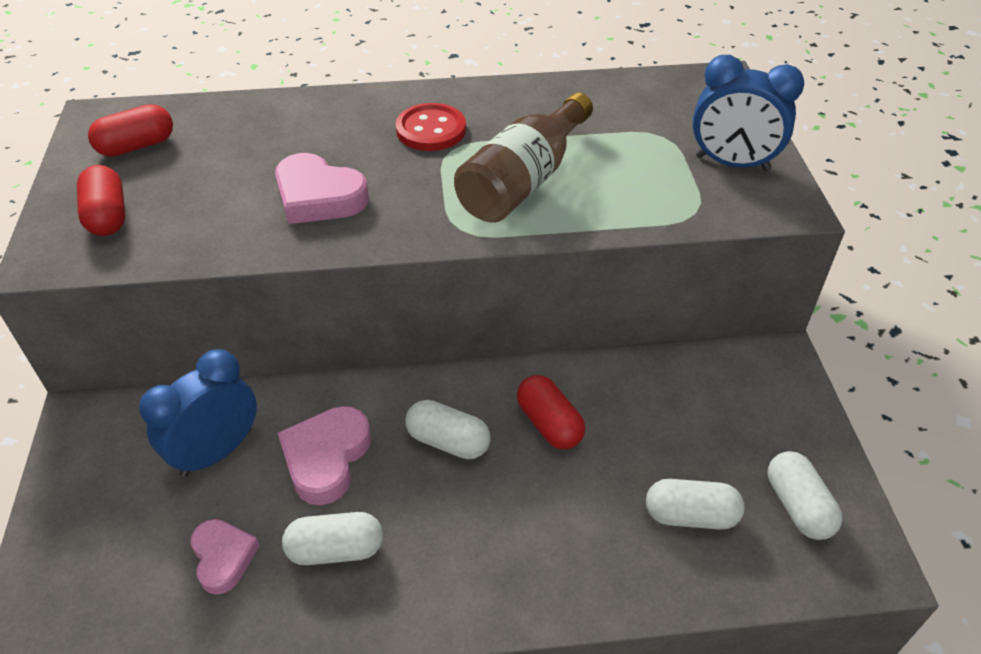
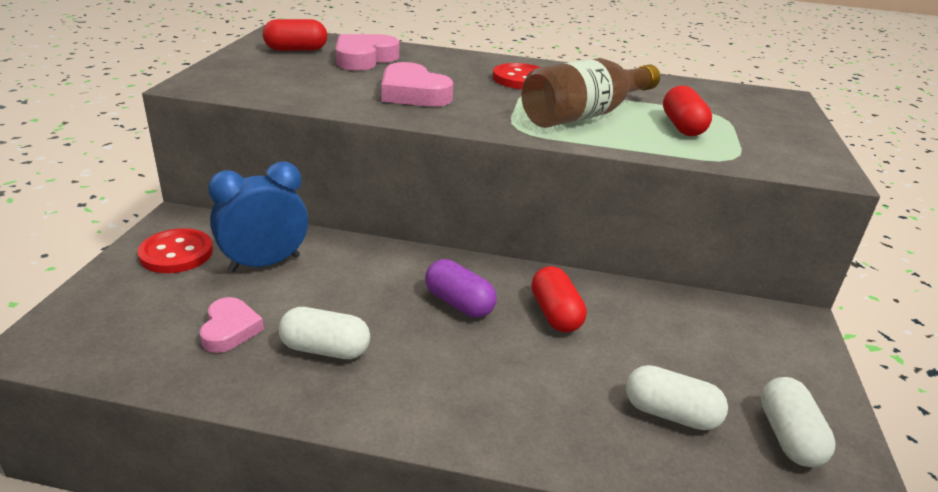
camera: 15 degrees right, 15 degrees down
red capsule [77,165,125,236] -> red capsule moved to [663,85,712,136]
pink heart [278,406,371,505] -> pink heart moved to [336,34,399,71]
white capsule [405,400,491,459] -> purple capsule [425,259,497,318]
blue clock [692,55,804,171] -> none
none -> red button [137,228,213,273]

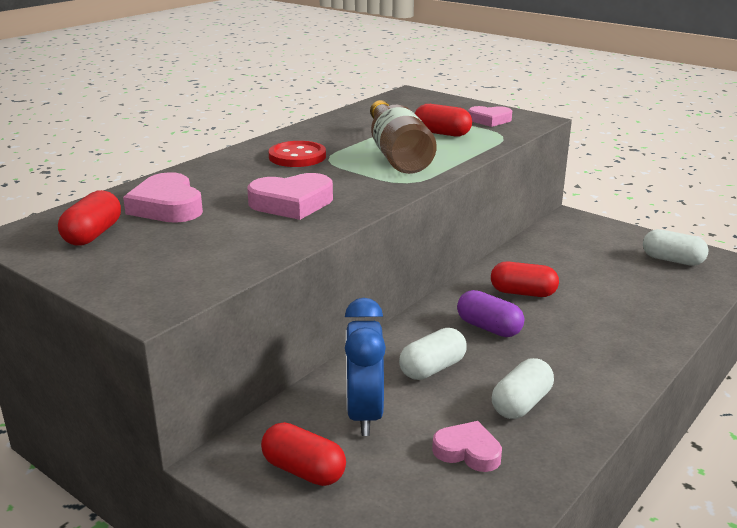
camera: 60 degrees left, 5 degrees down
red button [137,228,213,273] -> red capsule [261,422,346,486]
purple capsule [425,259,497,318] -> purple capsule turned 60 degrees clockwise [457,290,524,337]
white capsule [626,365,728,430] -> white capsule moved to [399,328,467,380]
none -> pink heart [468,106,512,127]

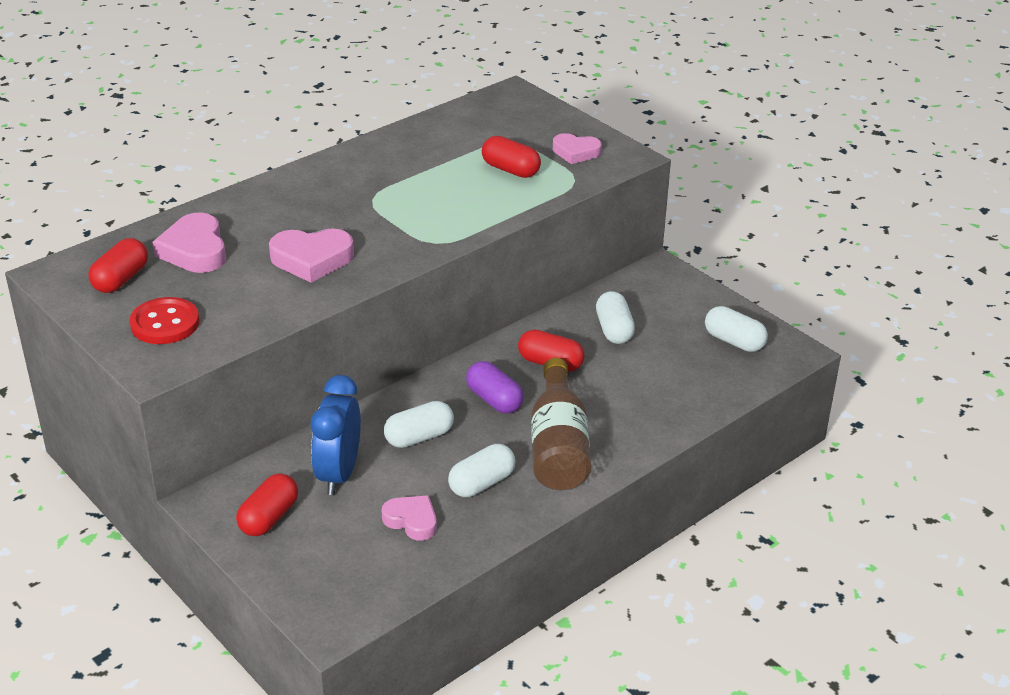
camera: 10 degrees right, 10 degrees up
red capsule [261,422,346,486] -> red capsule turned 75 degrees clockwise [236,473,298,536]
red button [269,141,326,167] -> red button moved to [129,297,200,344]
brown bottle [370,100,437,174] -> brown bottle moved to [531,358,591,490]
none -> white capsule [596,291,635,344]

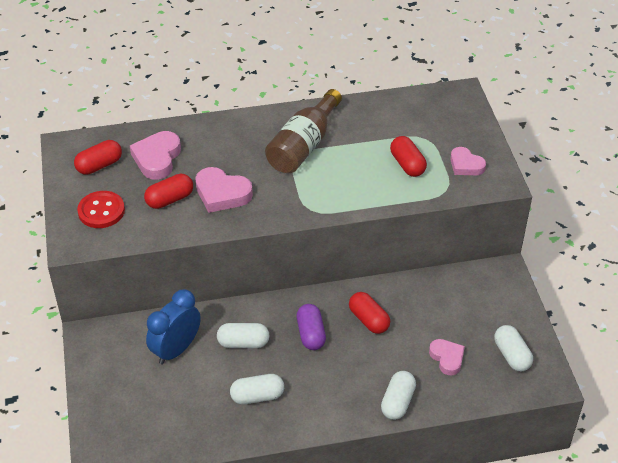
camera: 30 degrees right, 10 degrees up
red capsule [236,473,298,536] -> red capsule moved to [144,174,193,209]
pink heart [382,495,437,541] -> pink heart moved to [429,339,465,375]
brown bottle [531,358,591,490] -> brown bottle moved to [265,89,342,173]
white capsule [596,291,635,344] -> white capsule moved to [381,371,416,420]

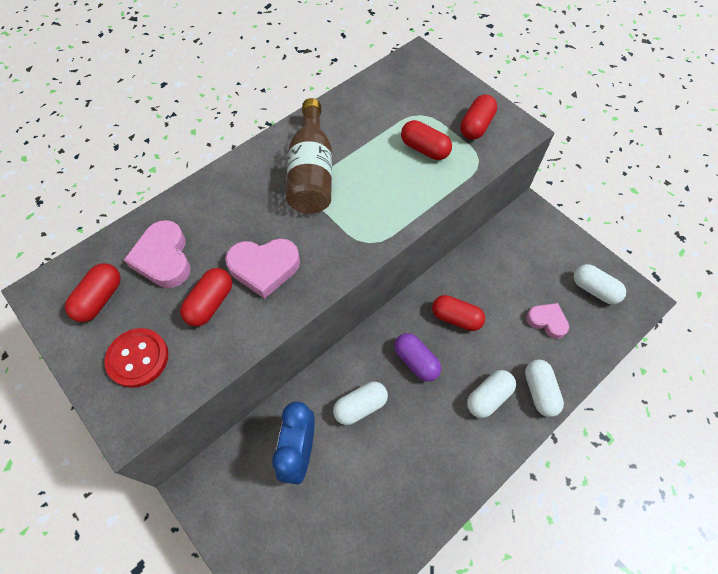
camera: 30 degrees left, 15 degrees up
white capsule [230,374,284,405] -> white capsule moved to [467,370,516,418]
pink heart [450,147,486,175] -> red capsule [460,95,497,140]

